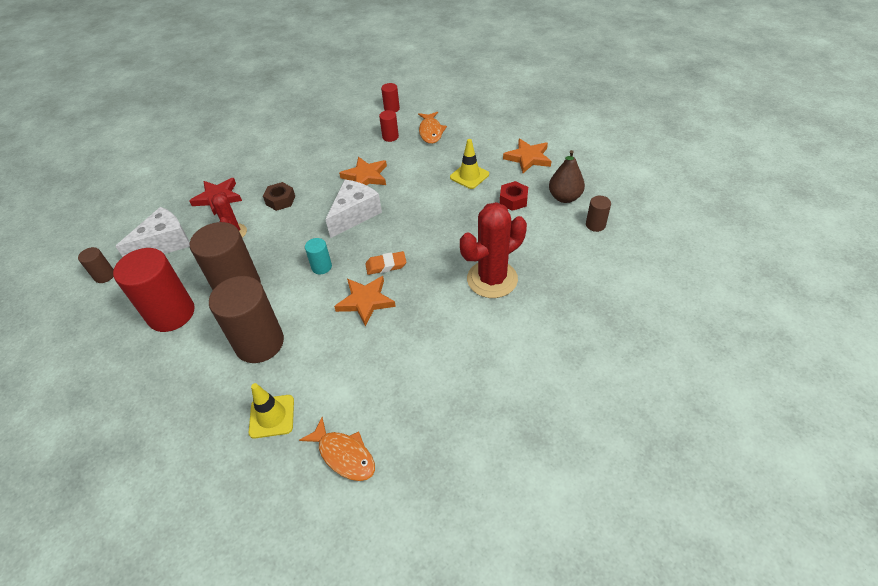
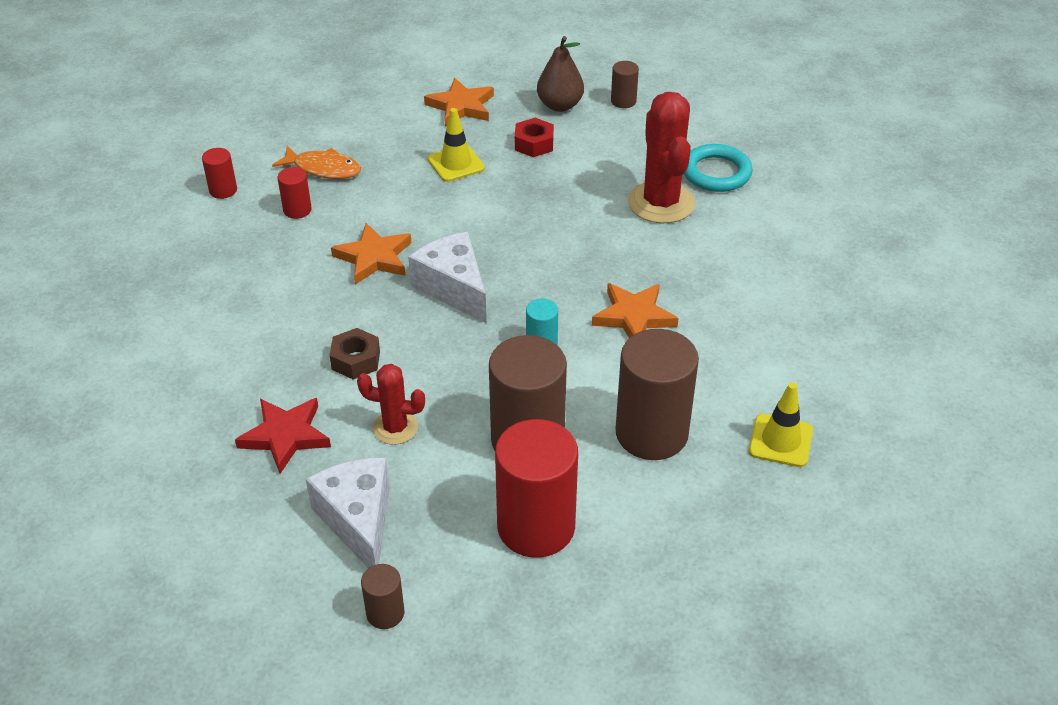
camera: 70 degrees left, 5 degrees down
orange fish [299,417,375,481] -> none
orange eraser [366,251,406,275] -> none
none -> turquoise ring [684,144,753,192]

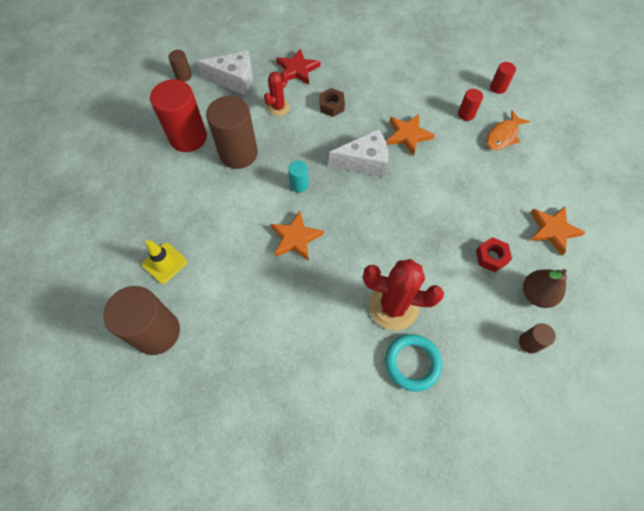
camera: 115 degrees right, 20 degrees up
yellow traffic cone [428,108,485,182] -> none
brown cylinder [616,329,699,460] -> brown cylinder moved to [103,286,180,355]

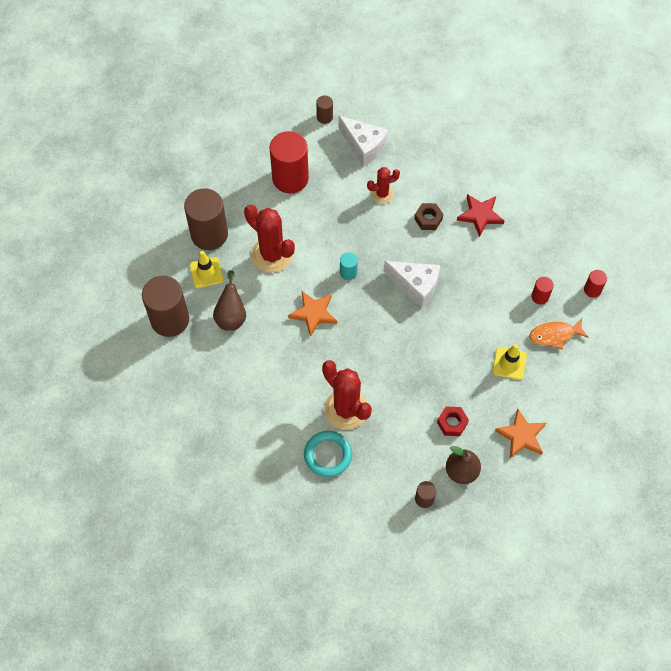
camera: 35 degrees right, 0 degrees up
brown cylinder [206,96,258,169] -> brown cylinder moved to [184,188,228,250]
red star [276,48,321,85] -> red star moved to [457,194,505,237]
orange star [386,114,435,156] -> none
none -> brown pear [213,270,246,331]
none -> red cactus [244,205,295,273]
none -> yellow traffic cone [492,344,527,380]

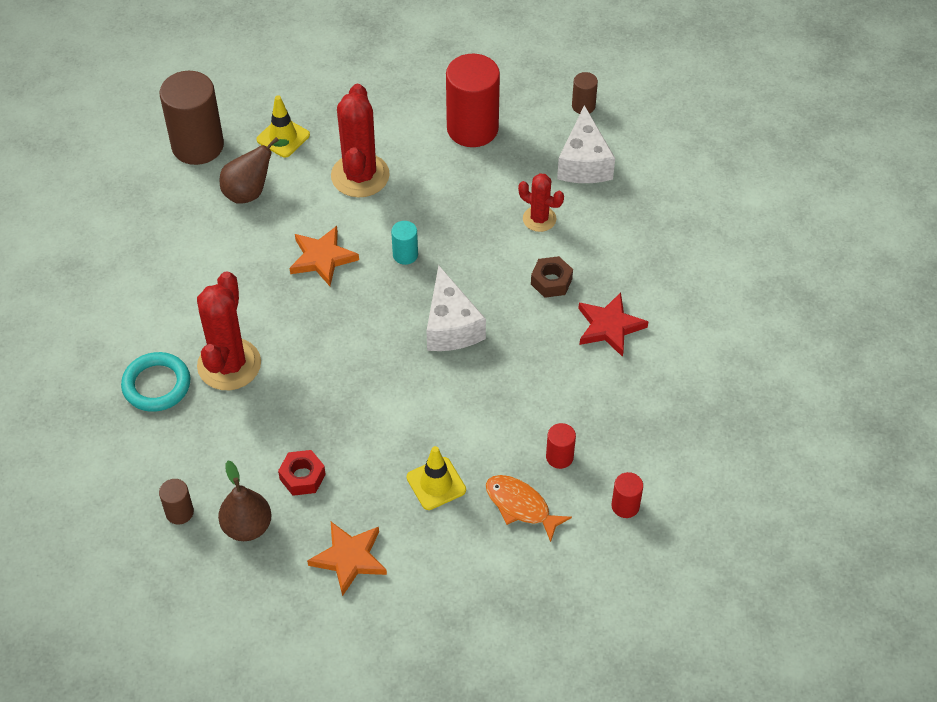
camera: 50 degrees right, 10 degrees down
brown cylinder [184,188,228,250] -> none

